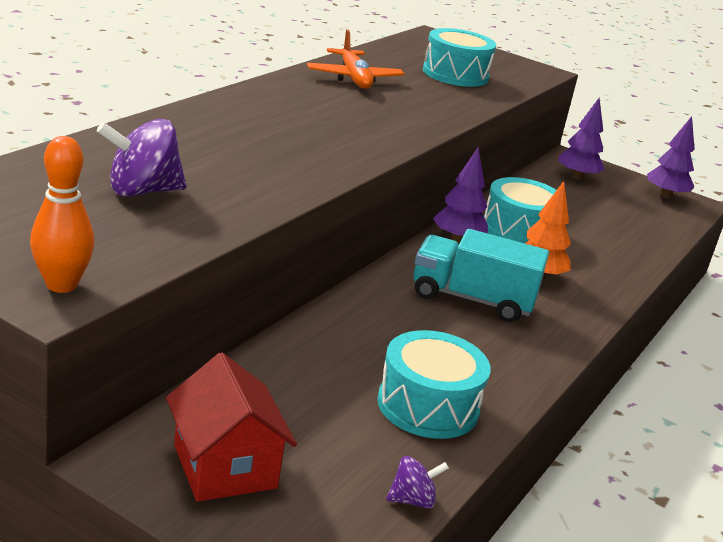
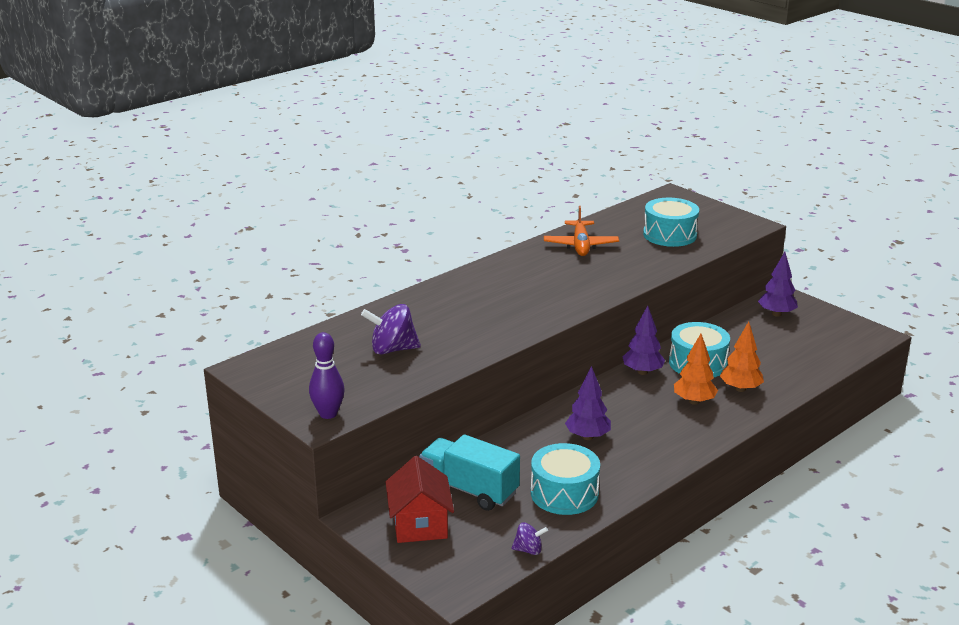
camera: 20 degrees right, 0 degrees up
orange bowling pin [30,136,94,293] -> purple bowling pin [309,332,345,419]
turquoise truck [413,229,549,322] -> turquoise truck moved to [419,434,520,511]
purple tree [647,116,695,199] -> purple tree moved to [565,366,611,440]
none -> orange tree [720,321,764,392]

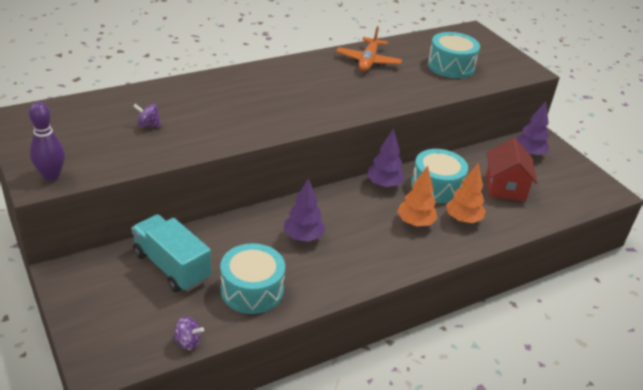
camera: 10 degrees right, 10 degrees up
purple spinning top [361,304,421,355] -> purple spinning top [133,104,162,127], size x0.55
red house [386,456,454,543] -> red house moved to [486,138,538,201]

